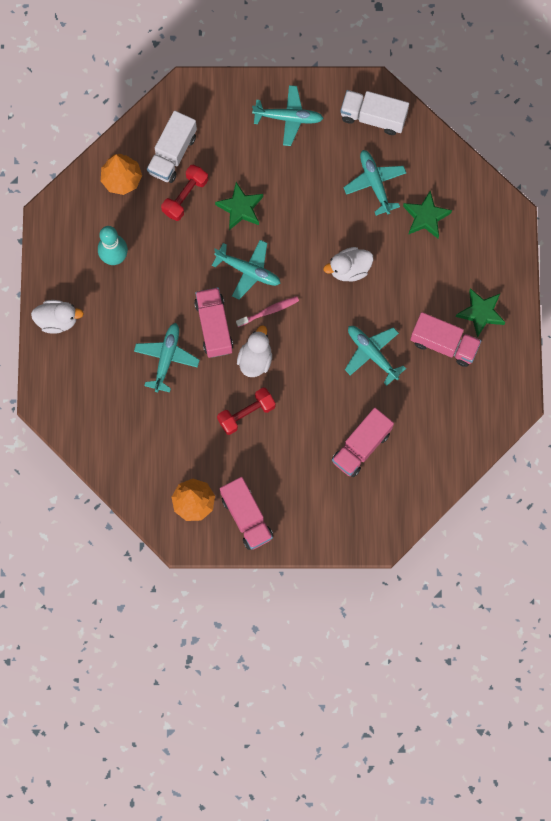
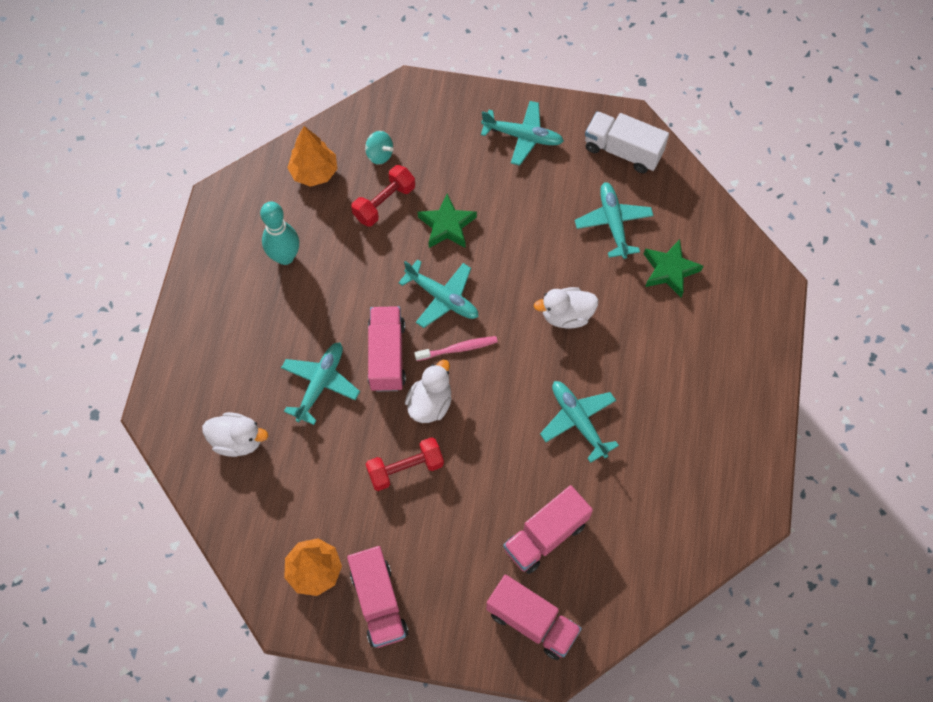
camera: 10 degrees right, 10 degrees down
white duck [31,300,84,334] -> white duck moved to [202,412,268,457]
white truck [147,111,197,183] -> turquoise spinning top [365,131,393,165]
pink truck [410,312,481,367] -> pink truck moved to [486,575,582,660]
green star [456,288,506,338] -> none

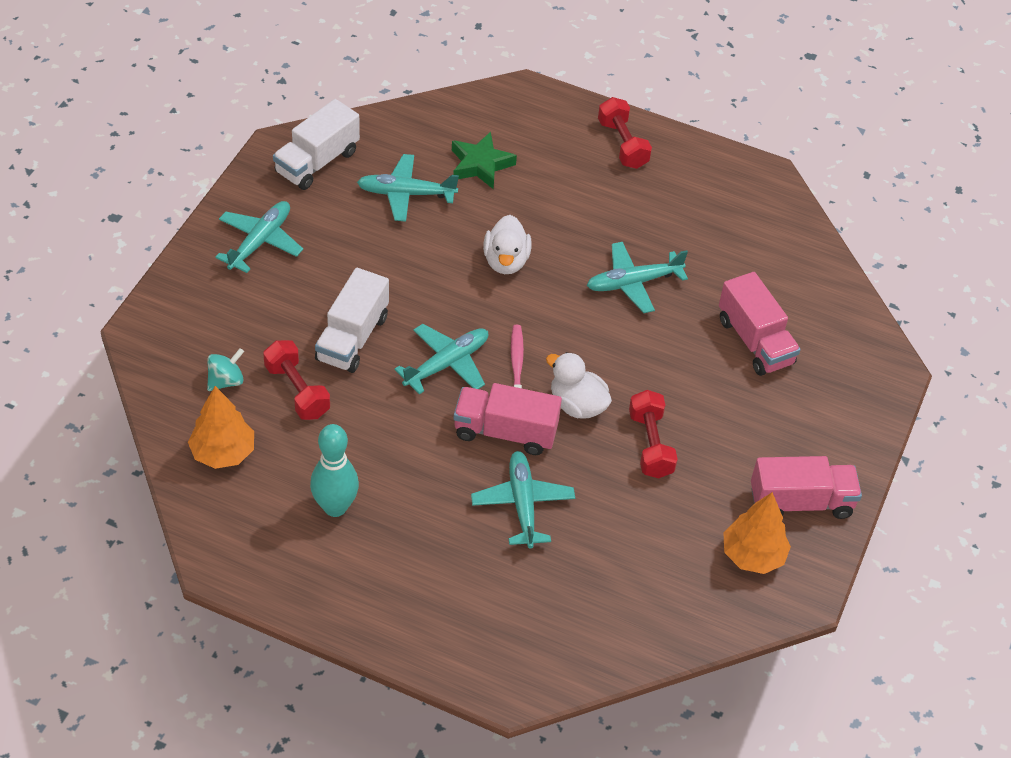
camera: 80 degrees left, 15 degrees down
white duck [202,412,268,457] -> none
turquoise plane [281,342,360,425] -> turquoise plane turned 45 degrees clockwise [471,451,575,549]
green star [418,194,477,248] -> white truck [315,268,389,373]
pink truck [486,575,582,660] -> none
none -> red dumbbell [598,97,652,169]

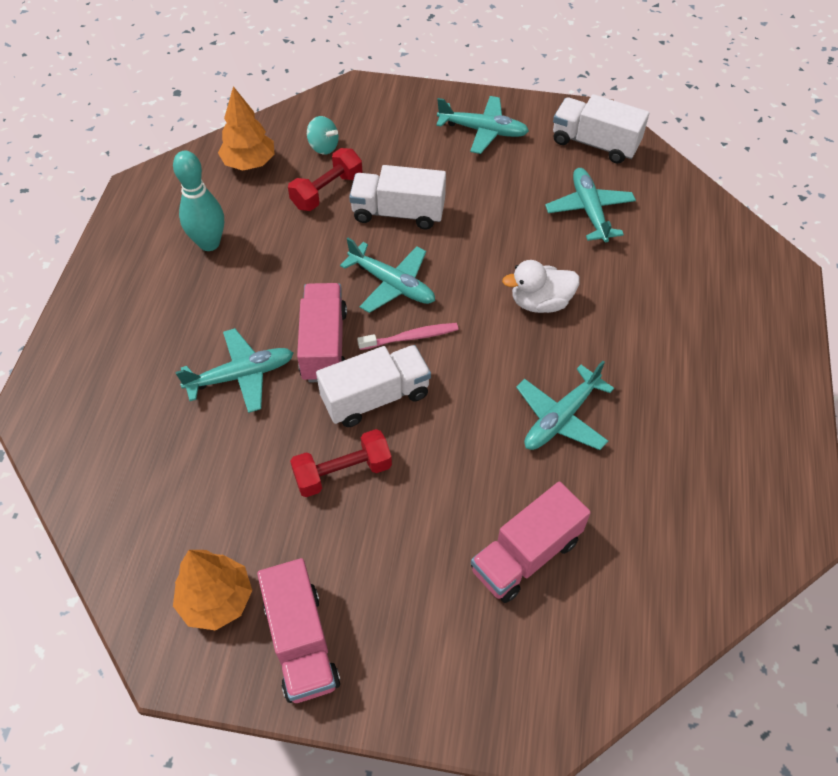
camera: 80 degrees right, 5 degrees up
green star [452,132,517,189] -> none
white duck [546,352,612,419] -> white truck [316,345,431,427]
turquoise plane [587,242,688,313] -> turquoise plane turned 105 degrees counterclockwise [516,361,614,450]
red dumbbell [598,97,652,169] -> none

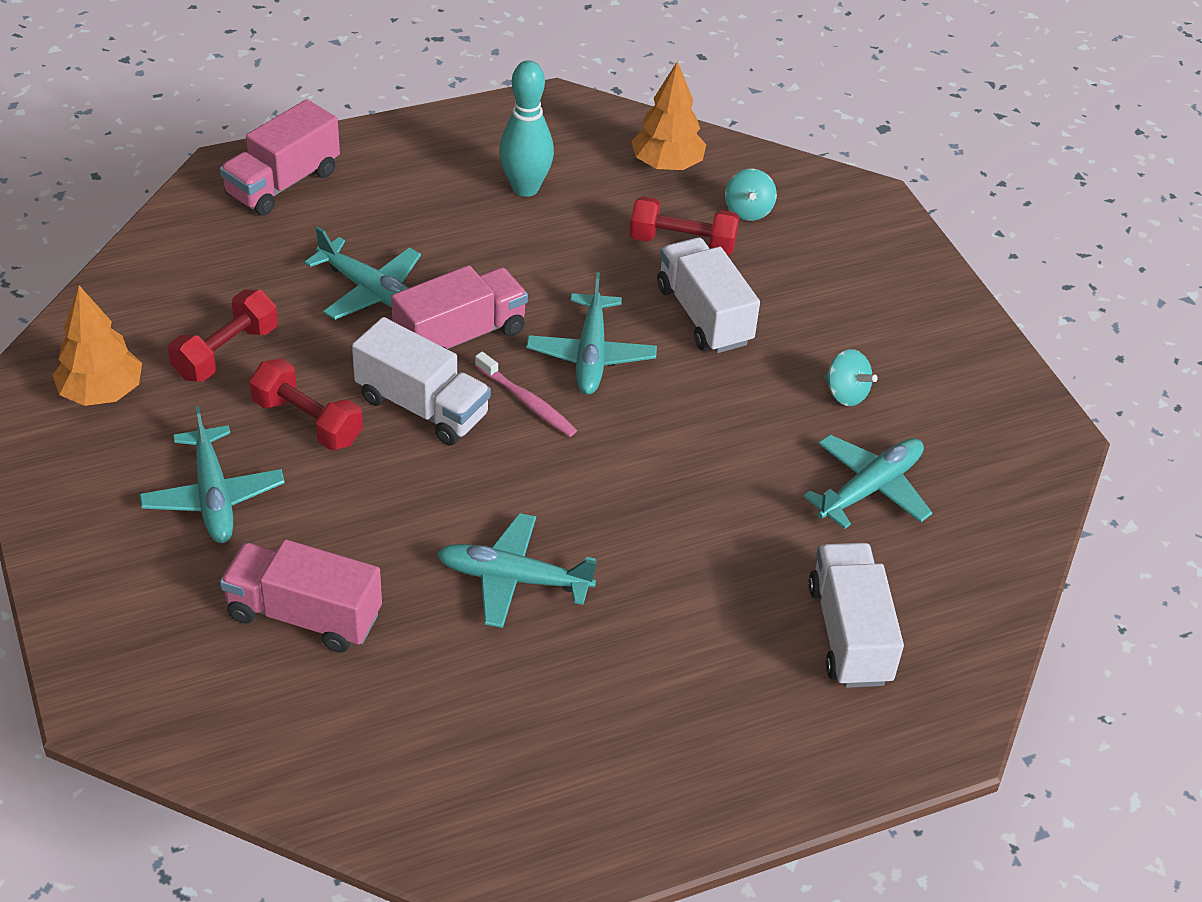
camera: 55 degrees right, 10 degrees down
pink truck [257,558,340,703] -> pink truck moved to [220,99,340,216]
turquoise plane [436,96,529,154] -> turquoise plane moved to [139,406,285,543]
white duck [502,260,580,313] -> none
white truck [553,94,649,163] -> white truck moved to [808,543,904,688]
none -> red dumbbell [168,290,278,382]
none -> turquoise spinning top [824,349,878,406]

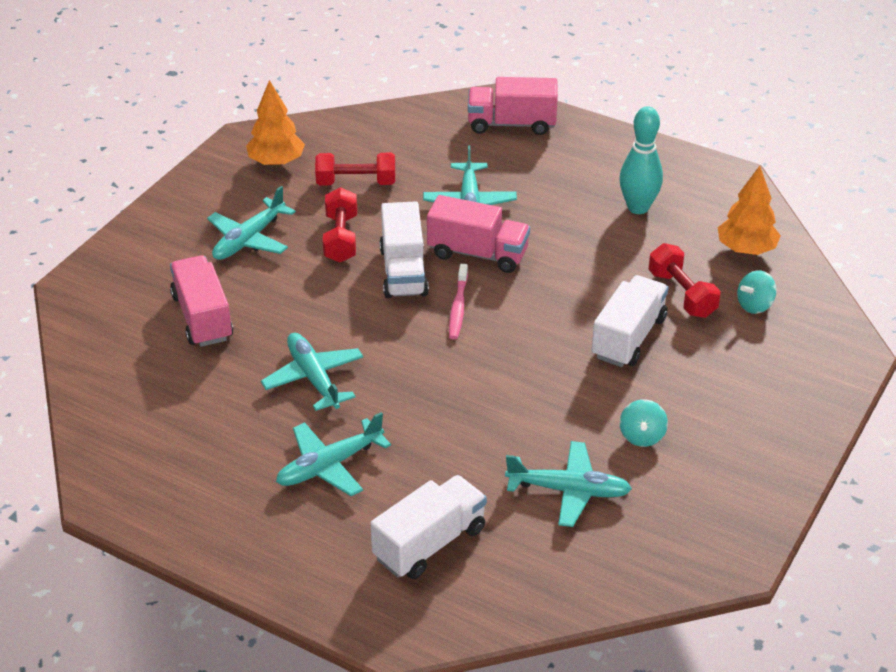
camera: 55 degrees right, 5 degrees down
turquoise plane [526,272,657,395] -> turquoise plane moved to [276,412,391,496]

